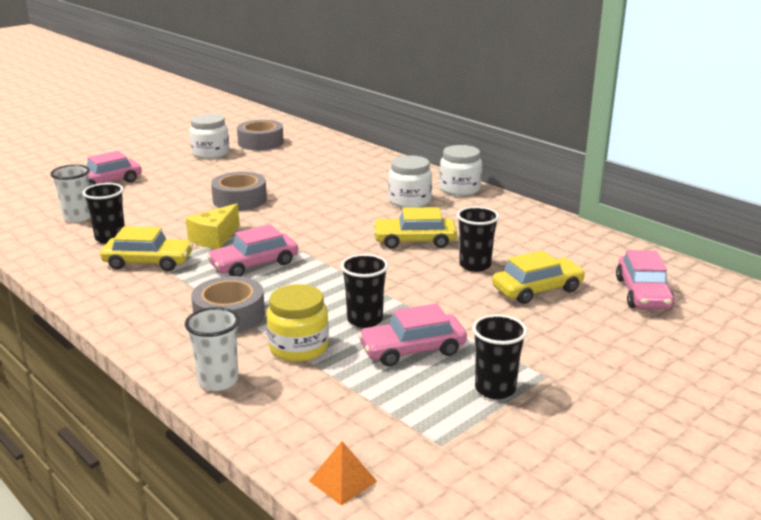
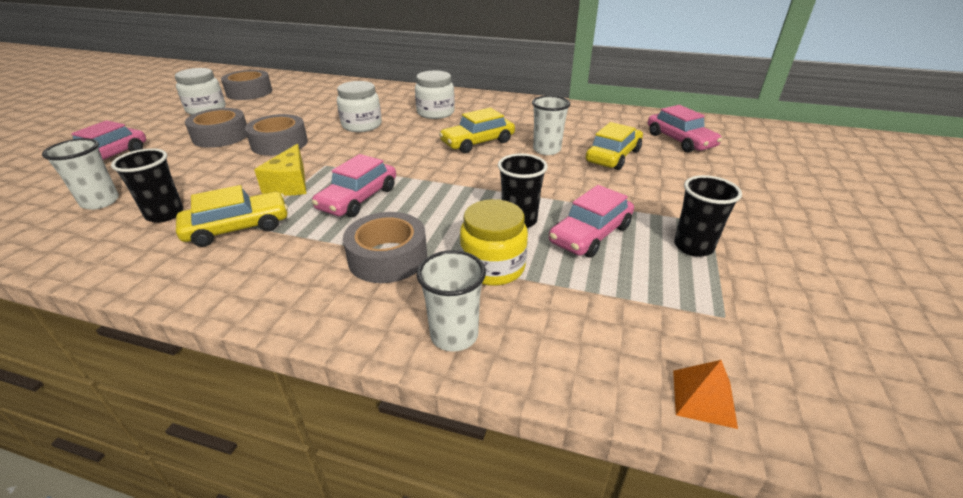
camera: 30 degrees left, 10 degrees up
white jar [439,145,482,196] -> white jar moved to [337,81,382,132]
black cup [457,206,499,272] -> white cup [532,95,570,155]
none -> grey tape [185,108,247,148]

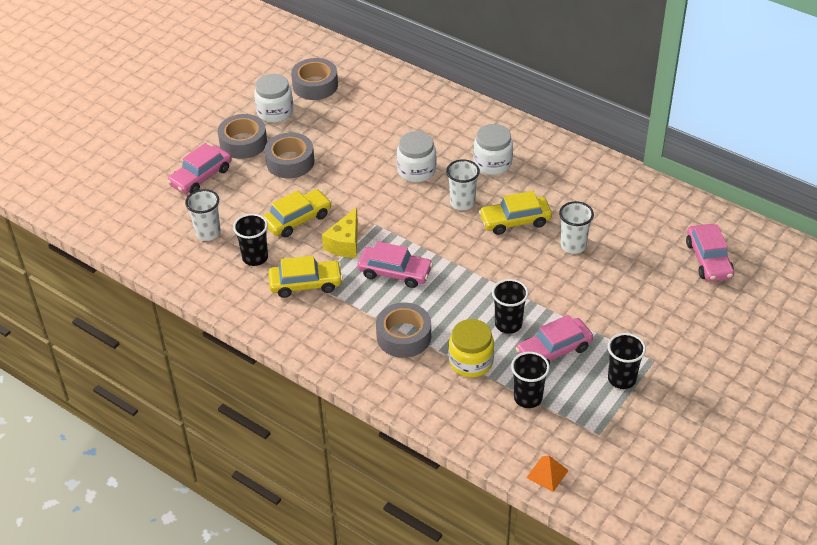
camera: 20 degrees right, 10 degrees up
grey tape [245,114,308,156] -> grey tape moved to [218,114,267,159]
pink car [312,154,396,217] -> pink car turned 120 degrees counterclockwise [357,241,433,288]
white cup [417,250,486,352] -> white cup moved to [446,159,480,210]
yellow car [586,122,643,170] -> yellow car moved to [263,189,332,237]
none -> black cup [511,352,550,408]

